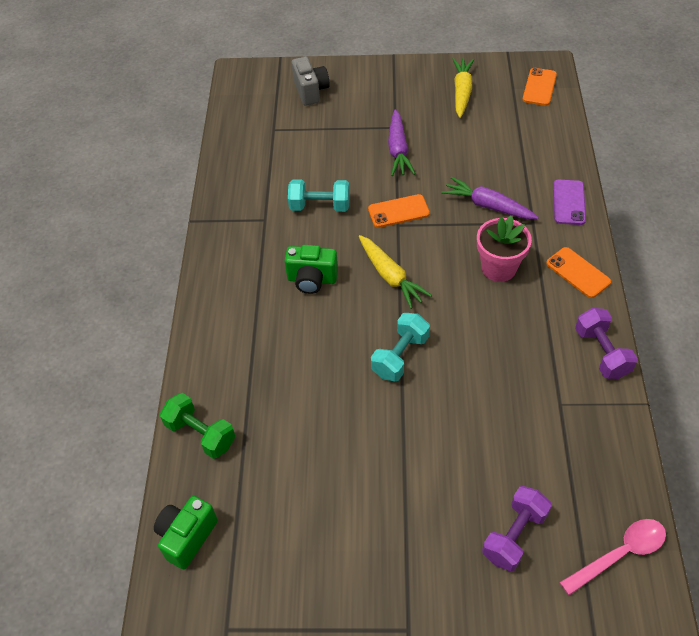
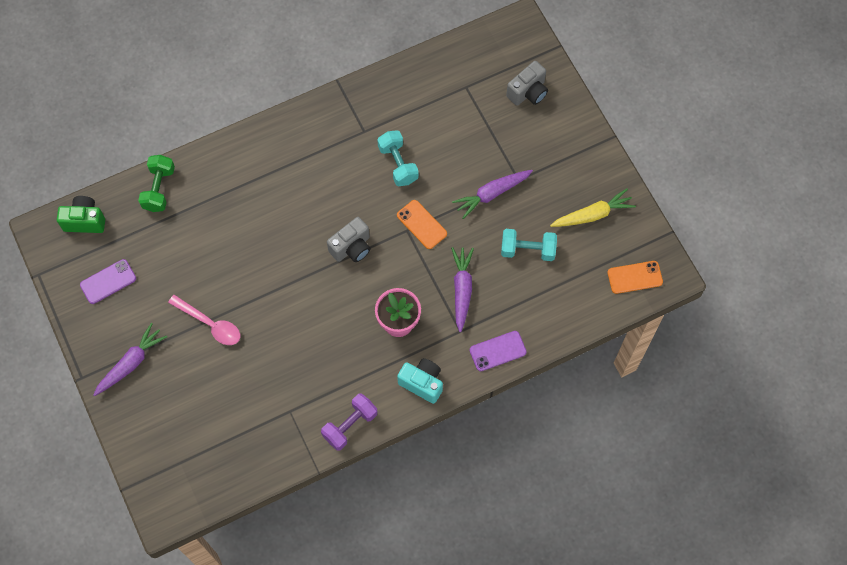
camera: 60 degrees right, 15 degrees up
green camera [284,245,338,294] -> none
yellow carrot [359,235,432,309] -> grey camera [327,217,370,262]
turquoise dumbbell [371,313,430,381] -> turquoise dumbbell moved to [501,229,557,261]
purple dumbbell [482,486,552,572] -> none
orange phone [546,247,611,298] -> turquoise camera [397,358,443,404]
pink spoon [560,519,666,595] -> pink spoon moved to [168,295,240,345]
none -> purple phone [80,259,136,304]
none -> purple carrot [93,323,167,396]

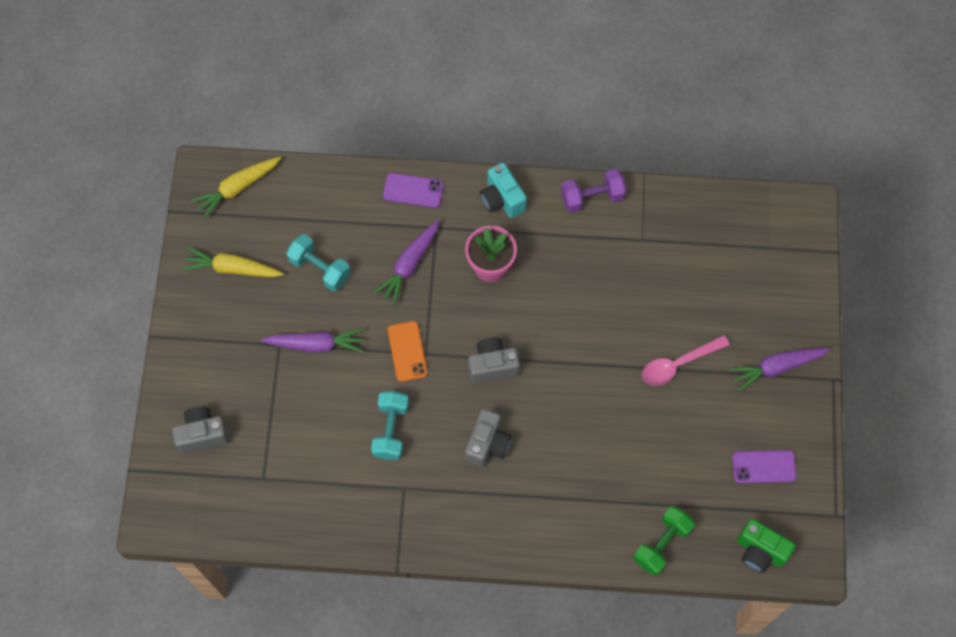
camera: 150 degrees left, 0 degrees up
pink spoon [168,295,240,345] -> pink spoon turned 90 degrees counterclockwise [642,335,730,386]
orange phone [607,261,663,294] -> yellow carrot [191,157,281,219]
none -> grey camera [465,409,512,467]

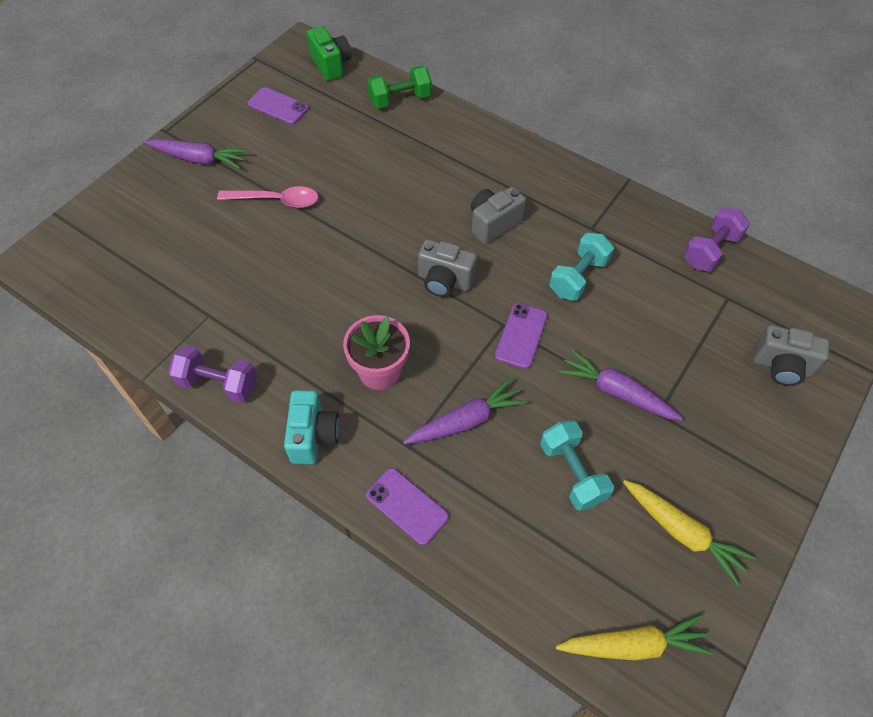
camera: 150 degrees left, 10 degrees down
orange phone [388,321,427,382] -> purple phone [495,303,547,369]
none -> purple dumbbell [683,208,750,272]

